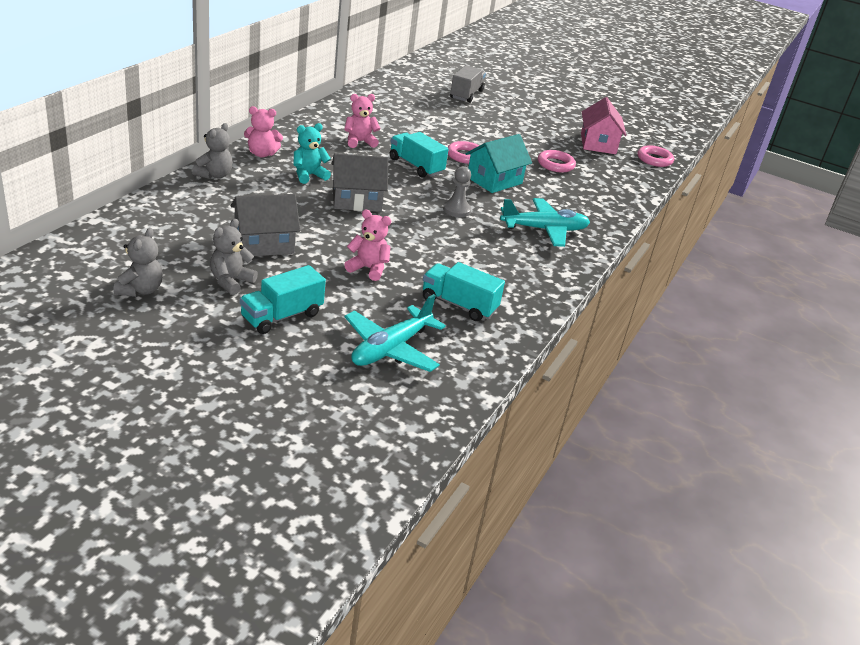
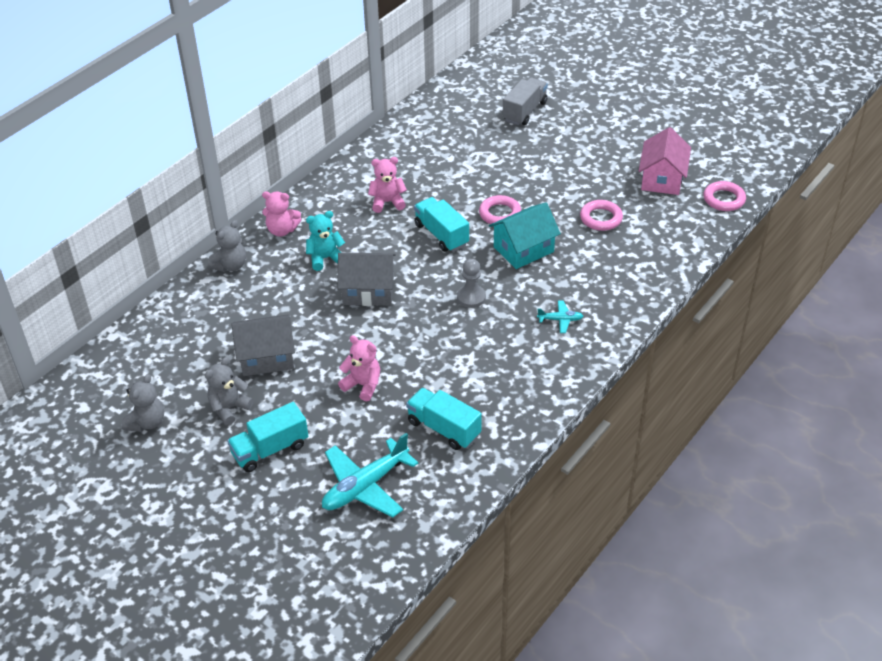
camera: 15 degrees right, 10 degrees up
turquoise plane [500,198,590,247] -> turquoise plane [537,301,583,333], size x0.48

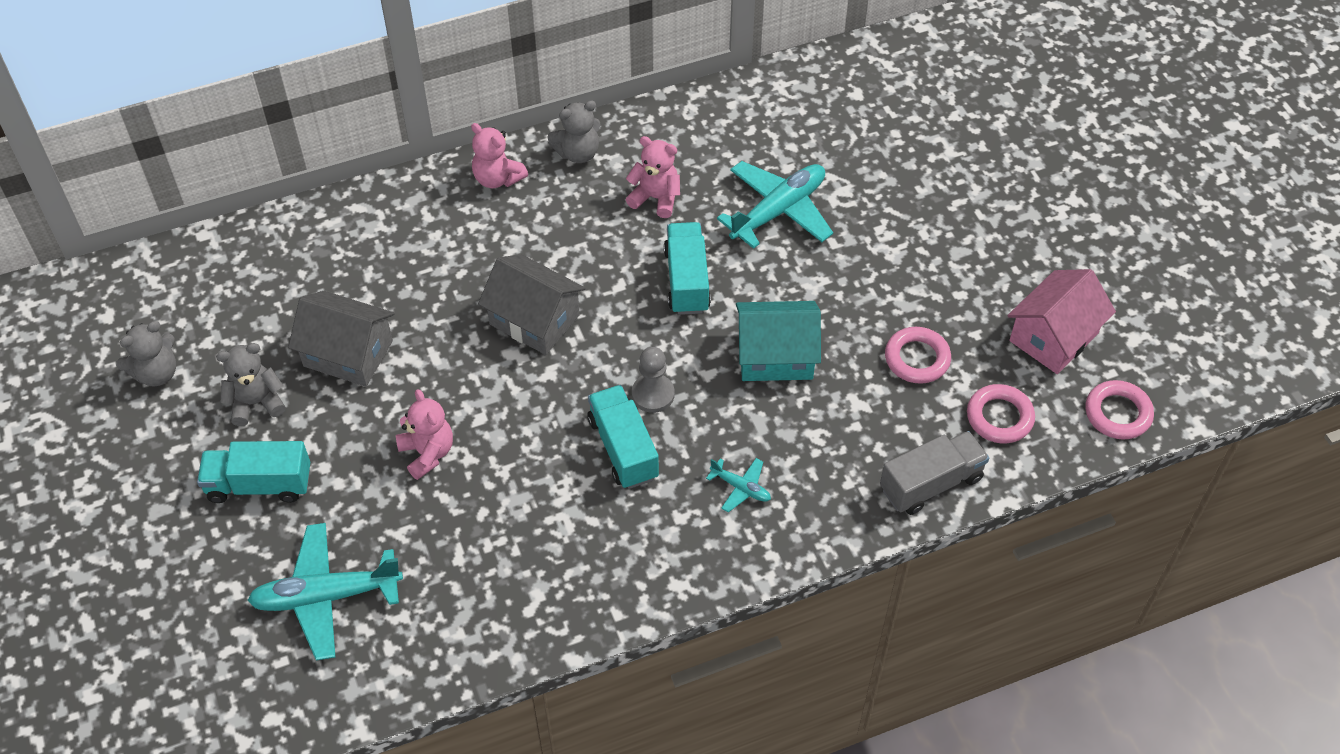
camera: 30 degrees right, 10 degrees up
grey teddy bear [208,220,246,272] -> grey teddy bear moved to [547,100,600,163]
turquoise teddy bear [306,211,345,271] -> none
turquoise truck [406,388,482,450] -> turquoise truck moved to [588,385,659,489]
pink ring [479,195,521,224] -> pink ring moved to [967,384,1035,443]
grey truck [502,77,548,125] -> grey truck moved to [880,431,989,515]
none -> turquoise plane [717,161,833,249]

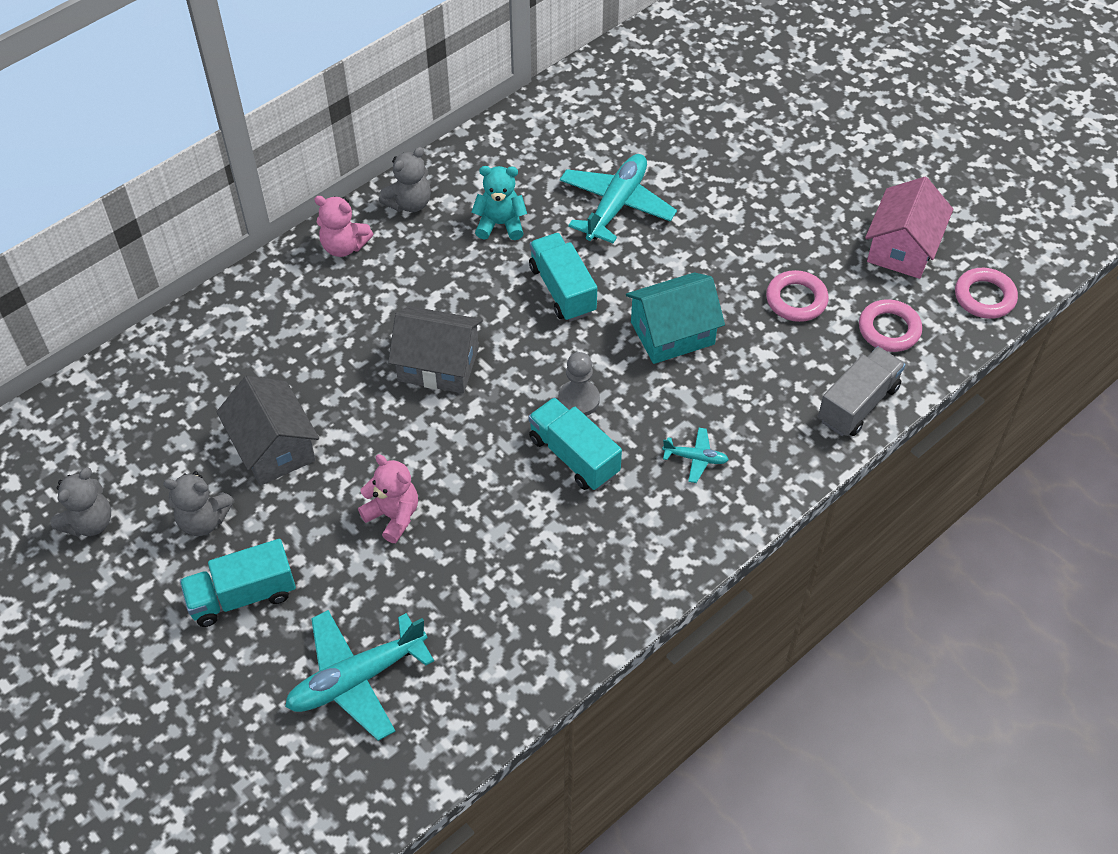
camera: 20 degrees left, 0 degrees up
grey teddy bear [216,343,286,426] -> grey teddy bear turned 135 degrees counterclockwise [163,471,234,536]
grey house [288,291,394,387] -> grey house turned 60 degrees clockwise [216,376,319,486]
pink teddy bear [625,136,680,218] -> turquoise teddy bear [472,166,527,240]

